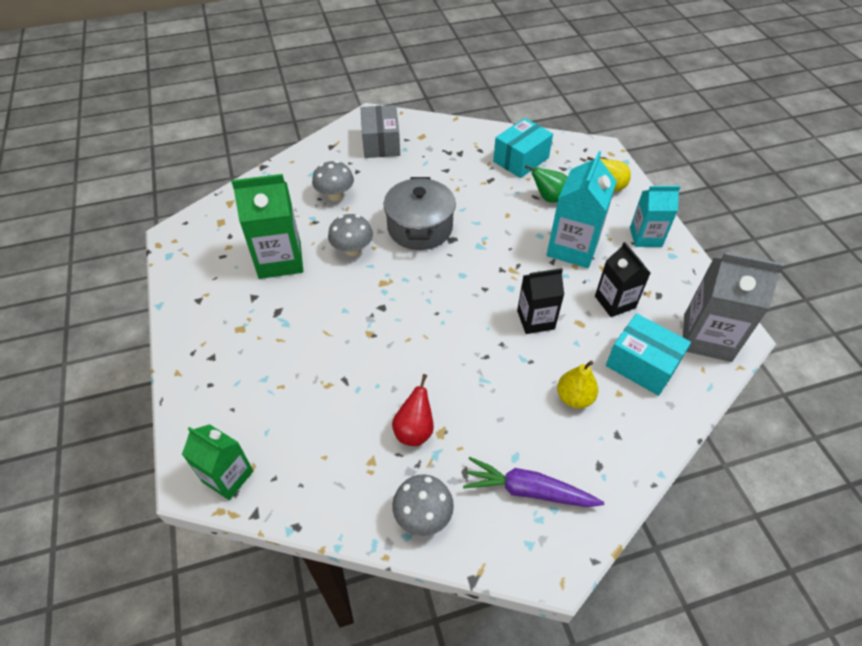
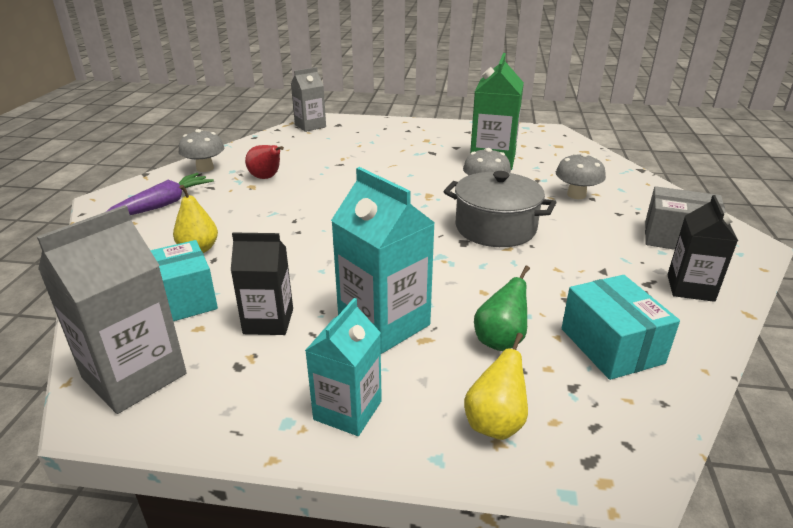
camera: 115 degrees right, 20 degrees down
green carton [182,424,253,500] -> grey carton [291,67,326,132]
black carton [517,268,564,334] -> black carton moved to [667,195,738,302]

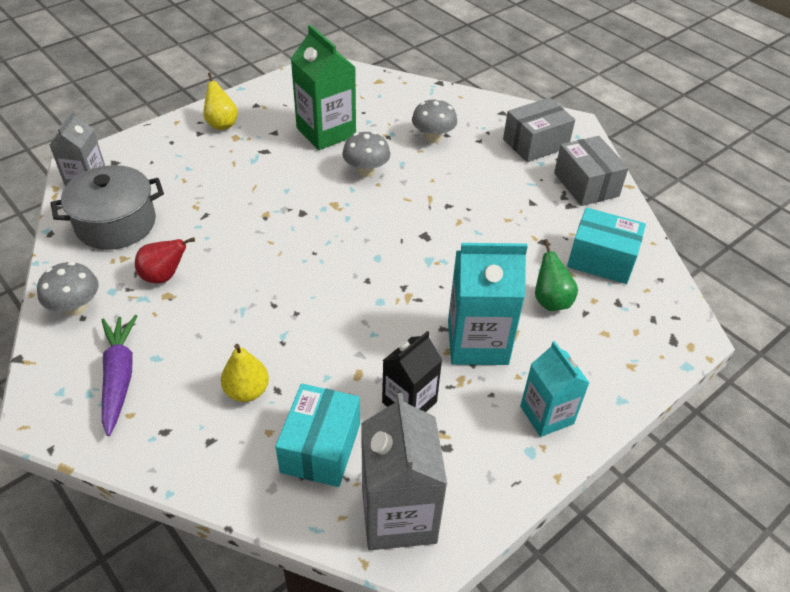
camera: 50 degrees left, 15 degrees up
grey pot [443,171,556,247] -> grey pot moved to [51,165,164,250]
yellow pear [464,333,528,440] -> yellow pear moved to [203,73,238,130]
black carton [667,195,738,302] -> grey box [554,136,629,206]

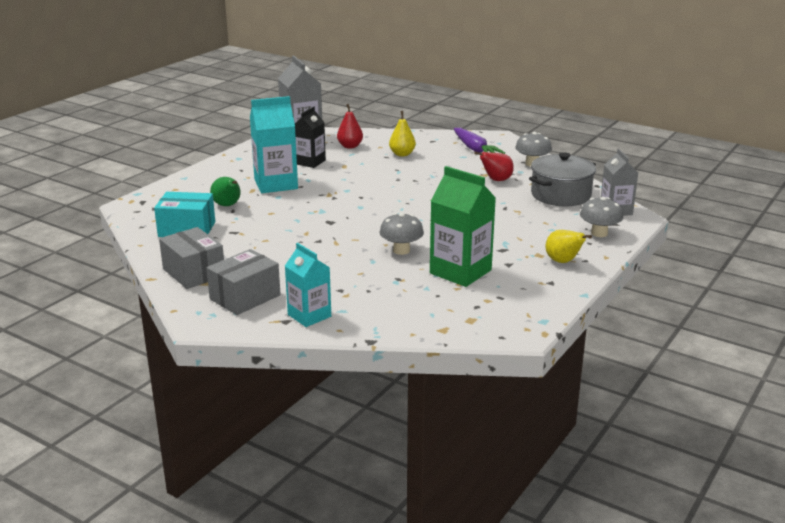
camera: 165 degrees right, 20 degrees down
turquoise box [275,384,360,487] -> red pear [337,104,363,149]
grey mushroom [412,98,457,143] -> grey mushroom moved to [580,197,623,237]
turquoise carton [520,341,589,437] -> turquoise carton moved to [285,243,331,327]

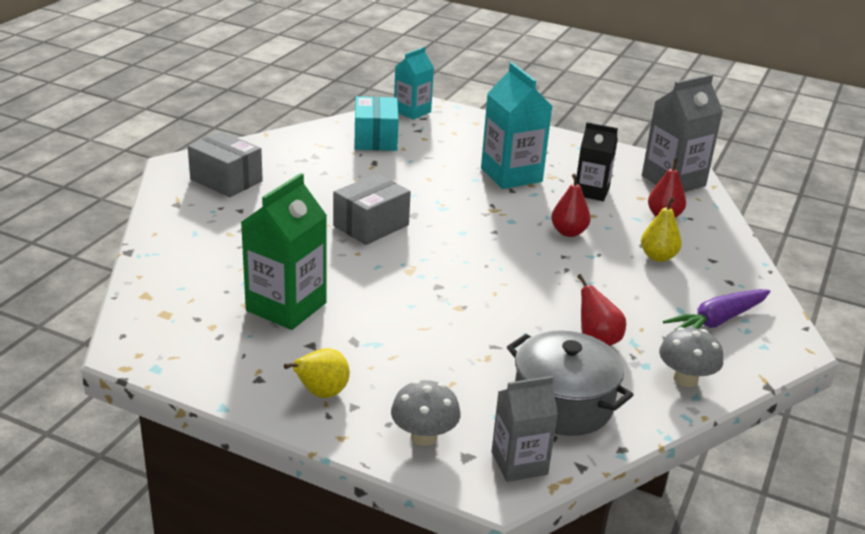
camera: 80 degrees right, 5 degrees up
grey box [159,227,224,289] -> grey box moved to [333,173,411,245]
green pear [210,177,240,206] -> none
turquoise carton [285,243,331,327] -> turquoise carton moved to [394,47,434,120]
grey mushroom [380,213,424,255] -> none
none -> red pear [551,174,591,237]

